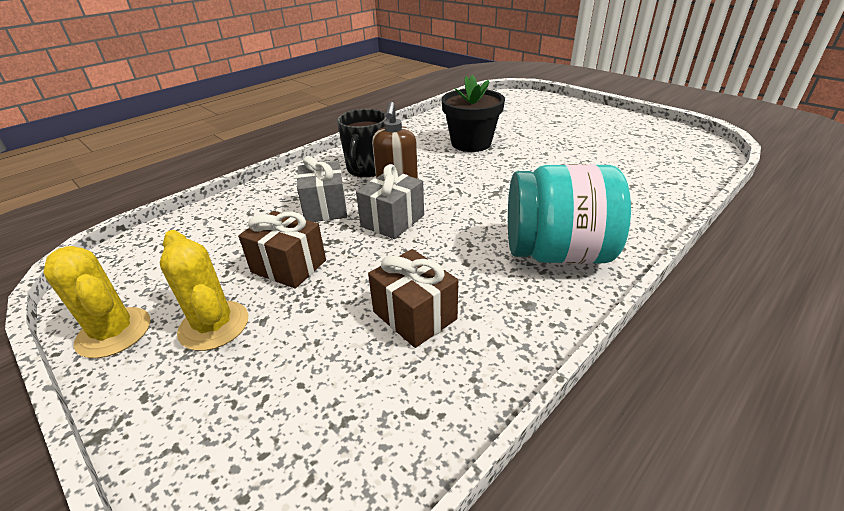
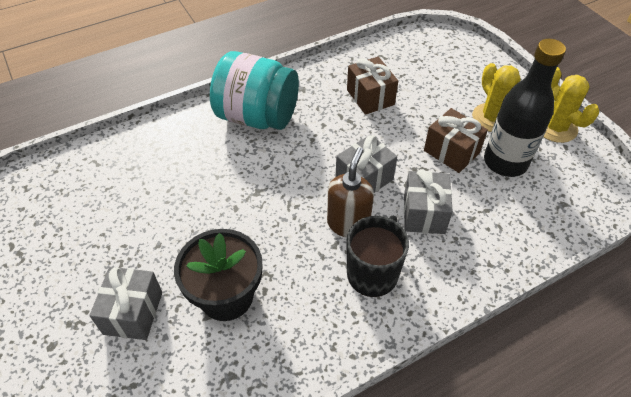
camera: 165 degrees left, 15 degrees up
none -> grey gift [89,267,162,340]
none -> black bottle [484,39,566,177]

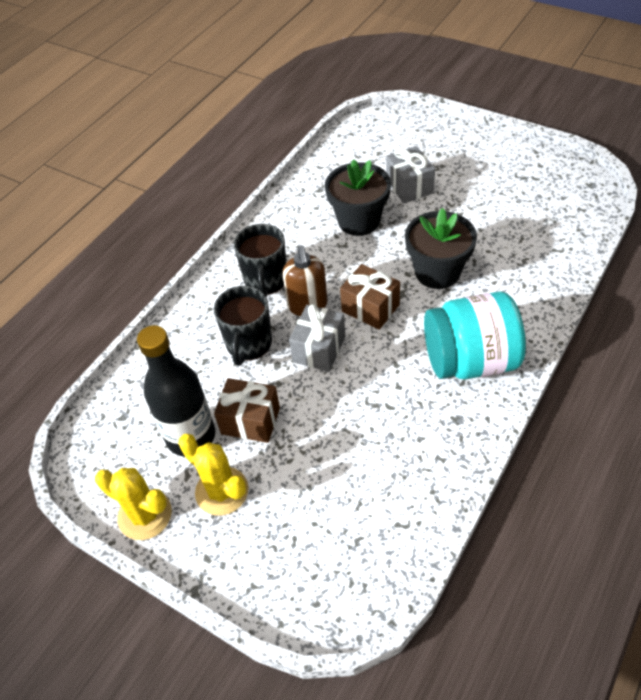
camera: 155 degrees right, 0 degrees up
brown gift [347,57,398,115] -> brown gift moved to [340,264,400,330]
grey gift [404,169,453,234] -> black mug [214,286,272,366]
none -> black flower pot [405,208,477,289]

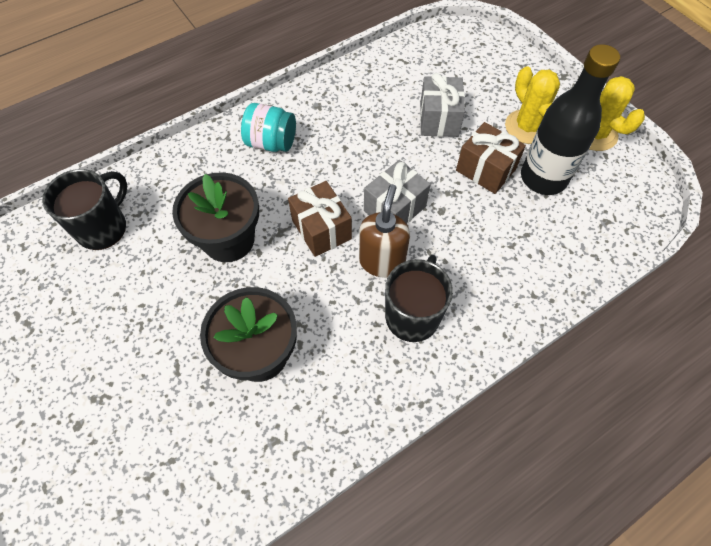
camera: 160 degrees left, 10 degrees up
black mug [214,286,272,366] -> black mug moved to [42,169,127,250]
grey gift [386,146,435,203] -> grey gift moved to [420,73,465,137]
turquoise jar [424,291,526,379] -> turquoise jar [241,103,296,152], size x0.57

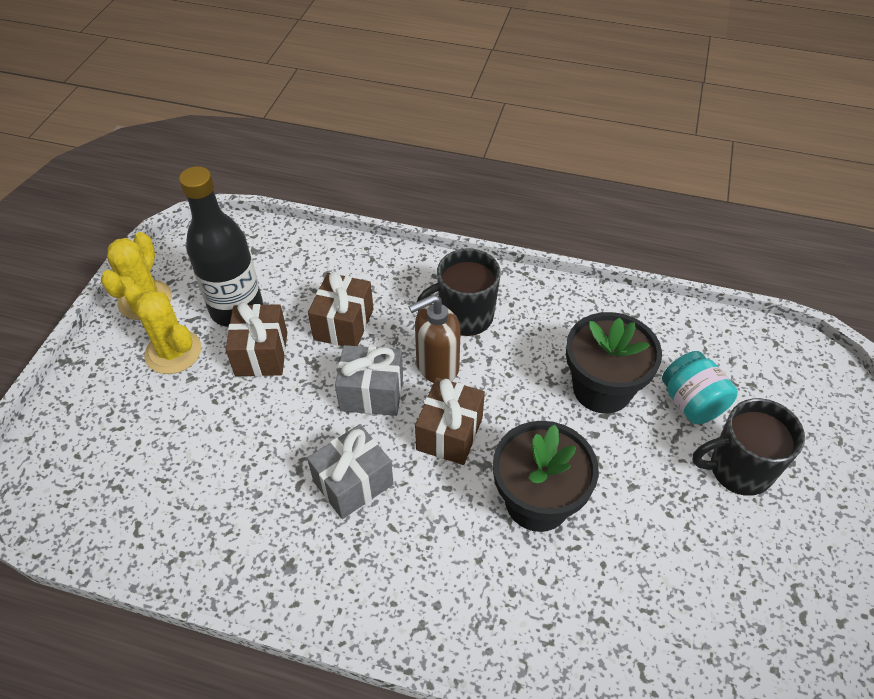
camera: 130 degrees left, 10 degrees down
black mug [42,169,127,250] -> black mug moved to [692,398,805,496]
turquoise jar [241,103,296,152] -> turquoise jar moved to [662,351,738,424]
grey gift [420,73,465,137] -> grey gift moved to [307,424,394,519]
yellow cactus [505,66,560,144] -> yellow cactus turned 75 degrees counterclockwise [123,282,201,374]
none -> brown gift [308,271,374,346]

